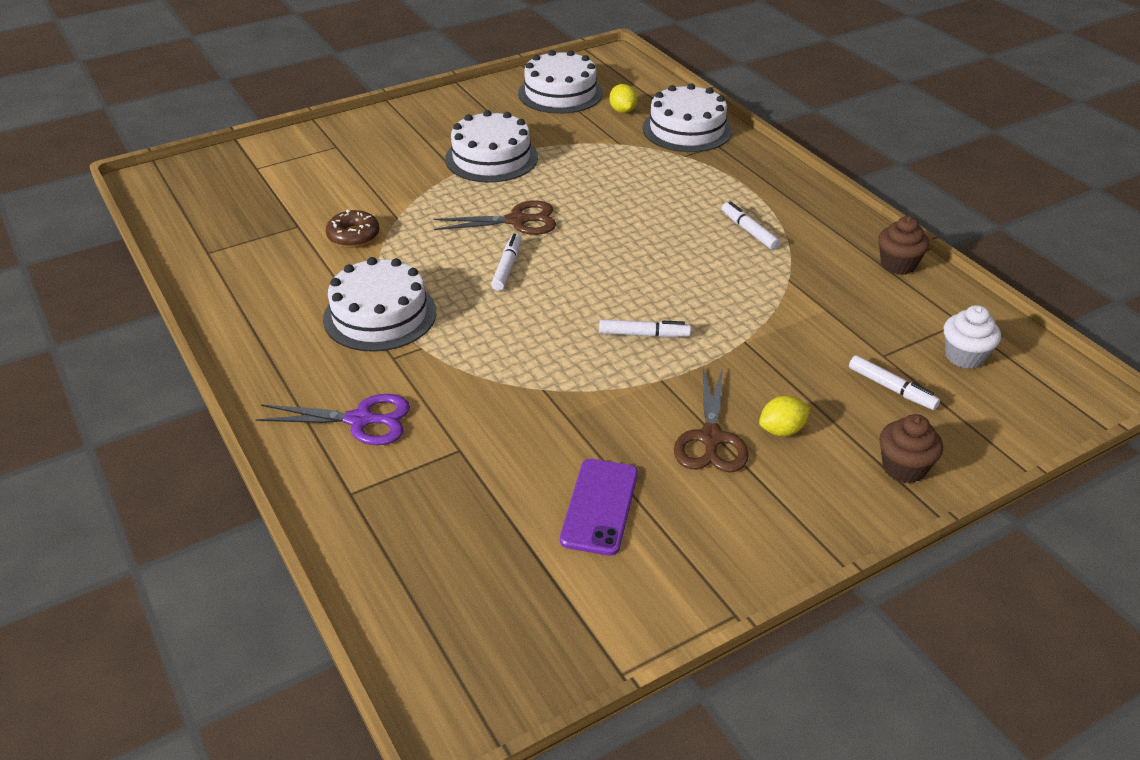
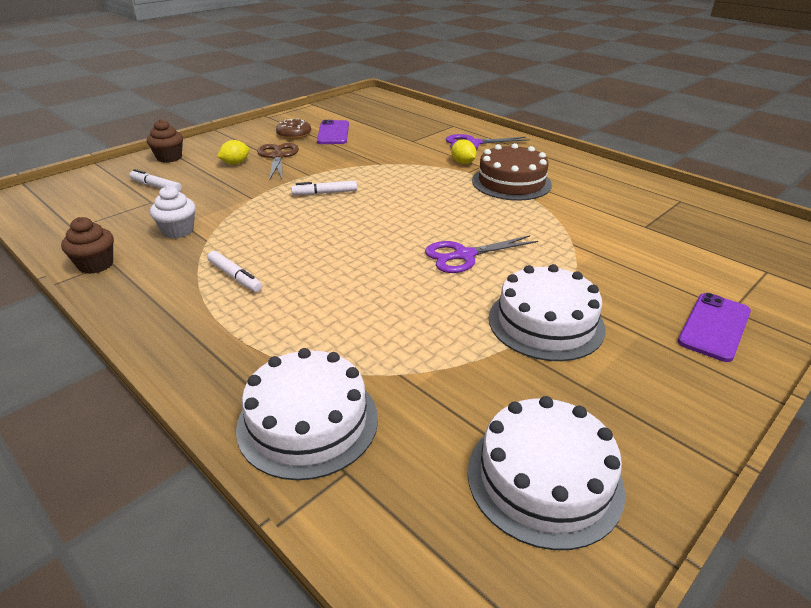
camera: 165 degrees right, 5 degrees down
white cake [323,257,436,352] -> brown cake [472,143,552,200]
brown donut [326,209,379,248] -> brown donut moved to [276,119,311,139]
brown scissors [433,200,556,235] -> purple scissors [425,235,538,273]
white marker [491,234,521,291] -> none
yellow lemon [609,84,637,113] -> yellow lemon moved to [451,140,477,164]
white cupcake [944,305,1001,369] -> white cupcake moved to [150,186,196,238]
none -> purple phone [678,293,751,362]

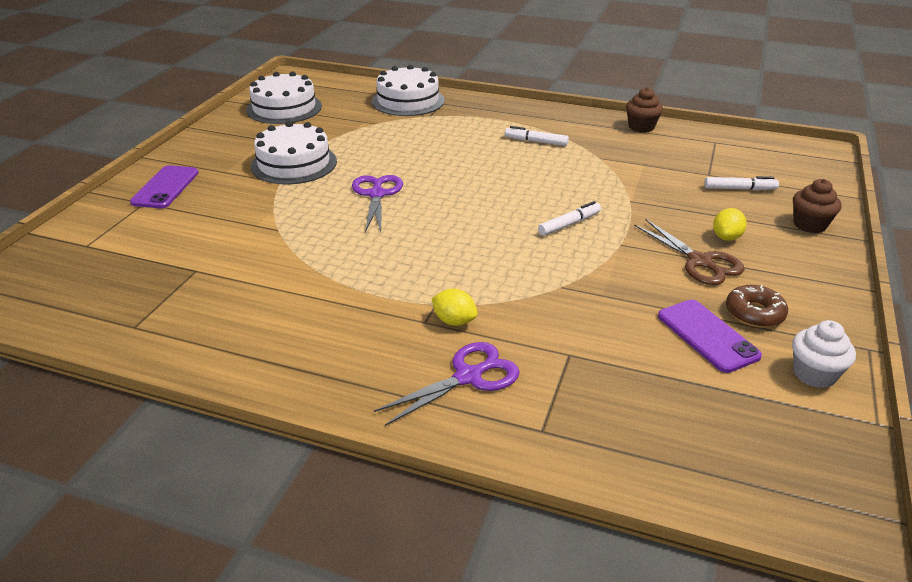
camera: 155 degrees right, 0 degrees up
white cupcake [150,186,196,238] -> white cupcake moved to [792,320,856,388]
purple scissors [425,235,538,273] -> purple scissors turned 45 degrees counterclockwise [352,175,403,233]
brown cake [472,143,552,200] -> none

